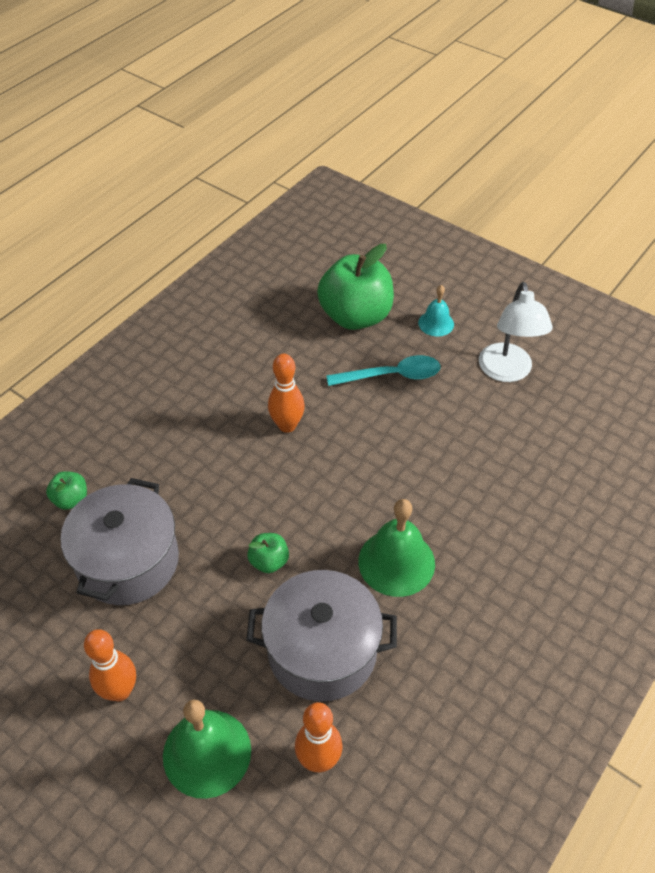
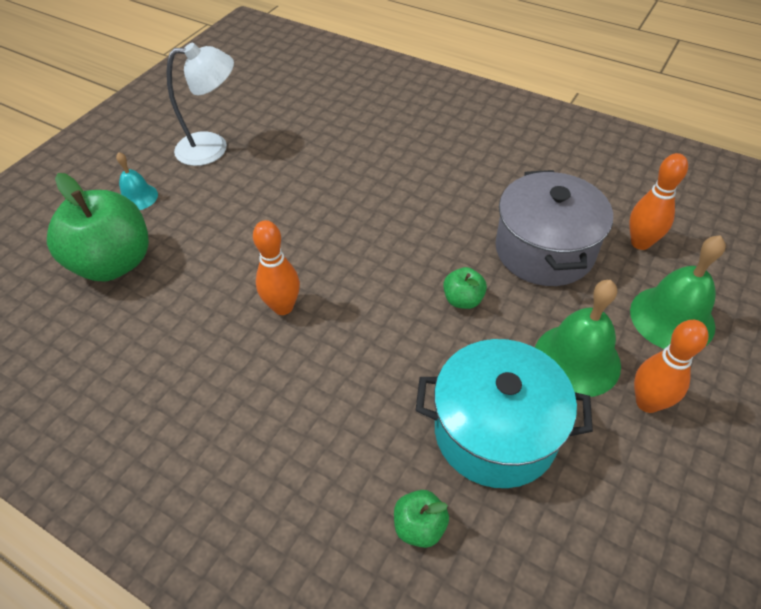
camera: 95 degrees left, 0 degrees up
grey pot [61,478,179,605] -> turquoise pot [416,339,593,488]
turquoise spoon [326,355,440,386] -> none
green bell [358,499,435,597] -> green bell moved to [535,280,621,397]

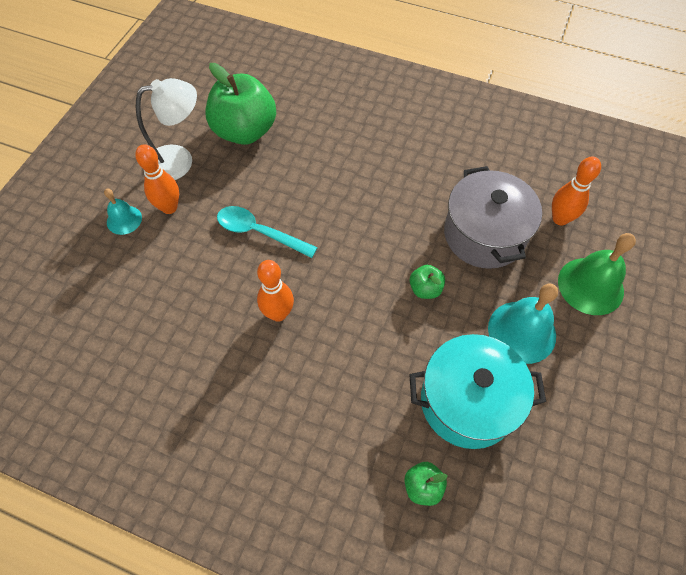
camera: 10 degrees left, 10 degrees up
green apple [47,173,149,281] -> green apple moved to [206,63,276,145]
green bell [535,280,621,397] -> turquoise bell [488,283,558,364]
orange bowling pin [634,320,709,413] -> orange bowling pin moved to [135,144,179,214]
none -> turquoise spoon [217,206,318,258]

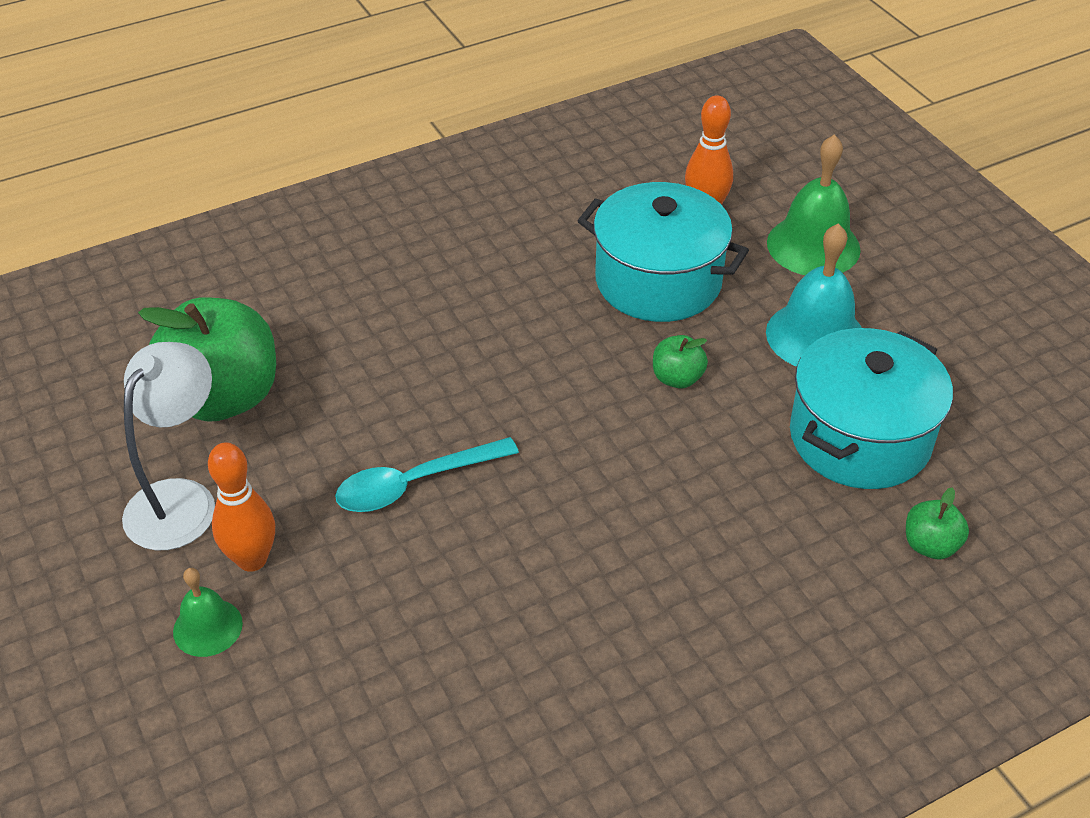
camera: 50 degrees left, 15 degrees down
turquoise bell [104,189,142,235] -> green bell [173,568,243,657]
orange bowling pin [257,260,294,322] -> none
grey pot [444,166,542,269] -> turquoise pot [578,182,749,322]

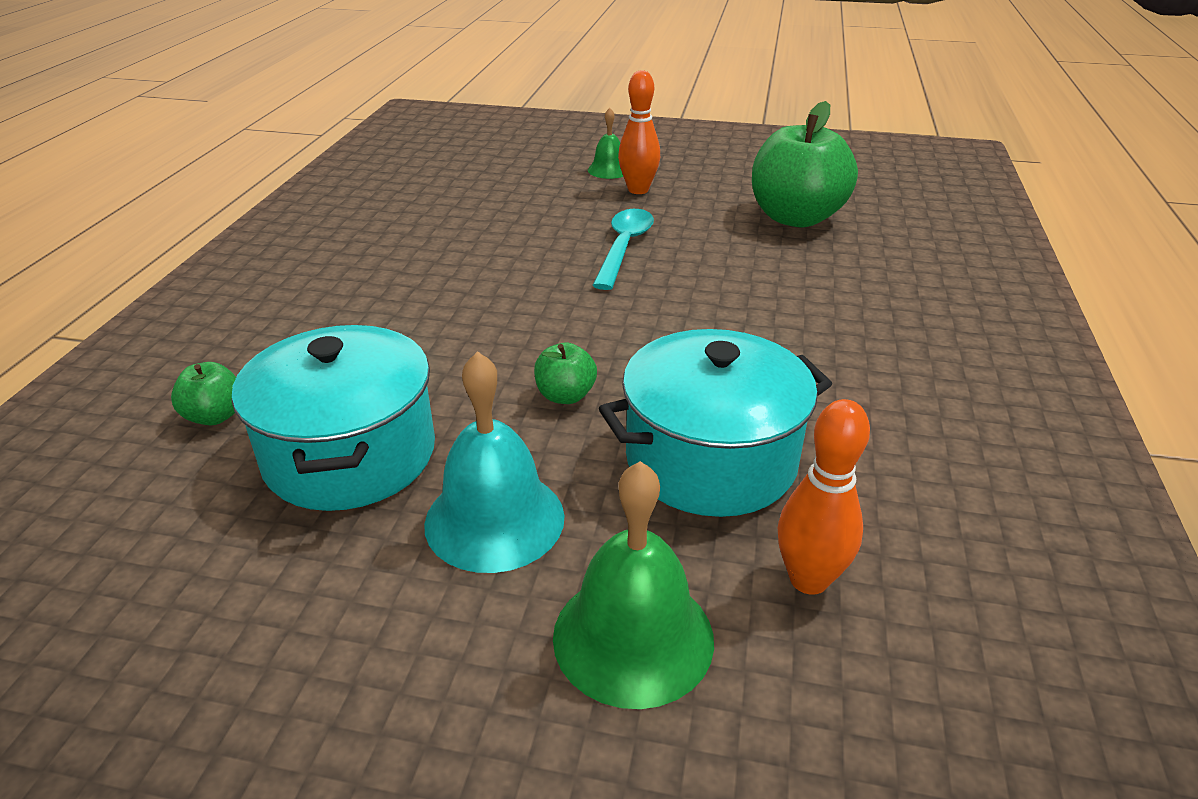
camera: 130 degrees right, 10 degrees down
white lamp [122,342,215,550] -> none

